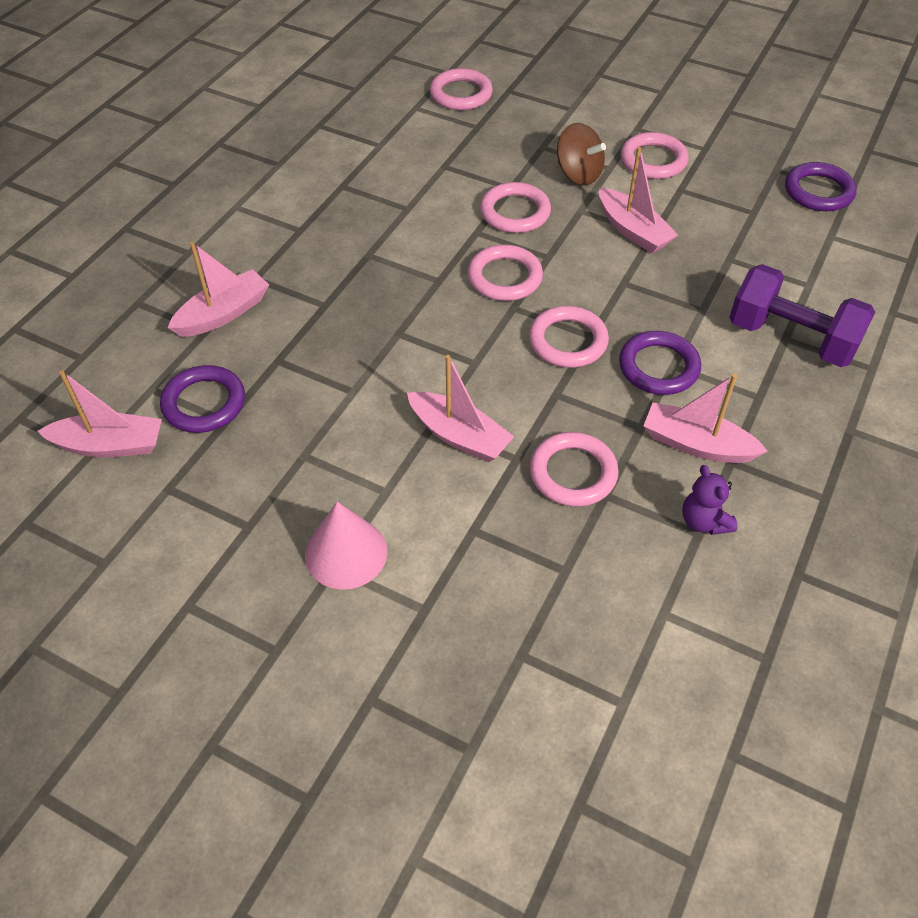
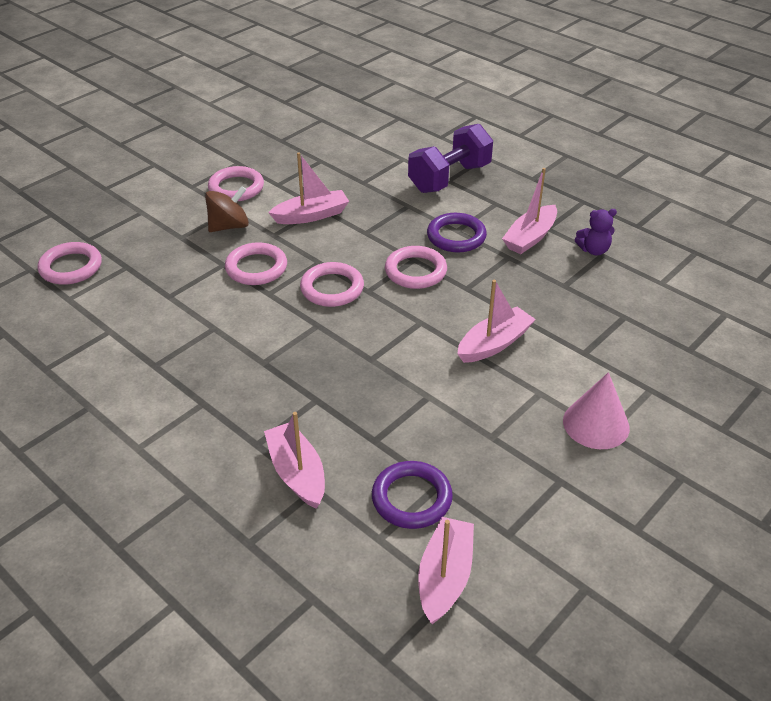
camera: 75 degrees left, 10 degrees down
pink ring [530,432,619,507] -> none
purple ring [785,162,857,211] -> none

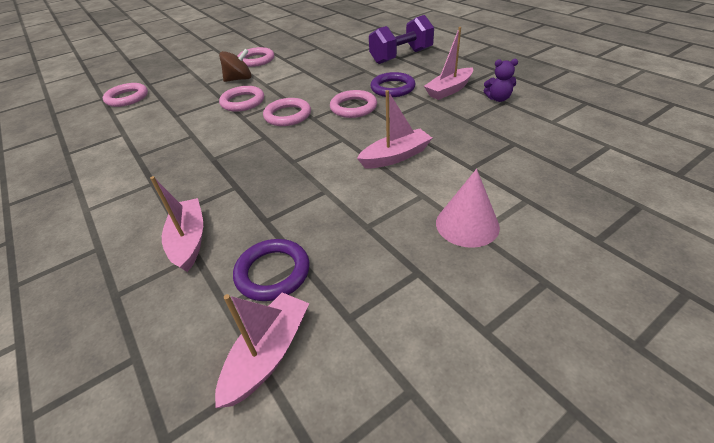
camera: 15 degrees right, 0 degrees up
pink boat [268,152,349,224] -> none

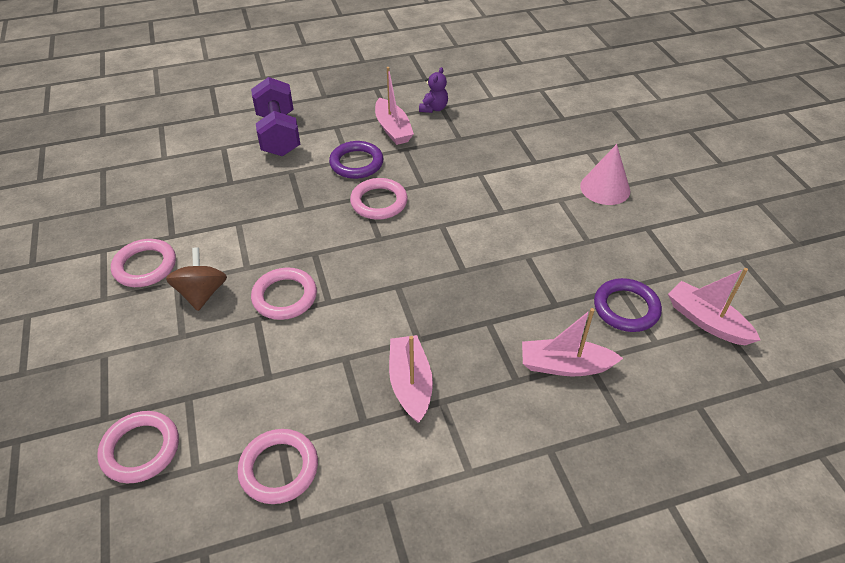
camera: 75 degrees left, 5 degrees up
pink ring [263,98,311,126] -> pink ring moved to [237,429,318,504]
pink boat [357,90,432,168] -> pink boat moved to [389,335,433,423]

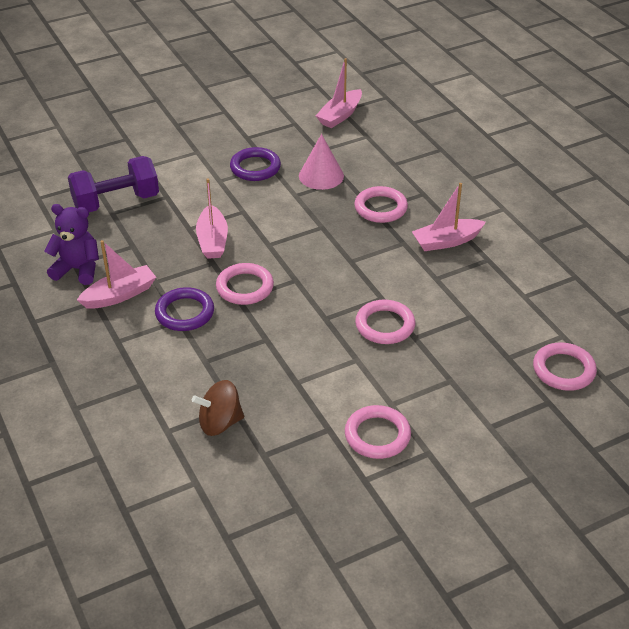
camera: 100 degrees left, 5 degrees down
brown spinning top [166,247,227,311] -> brown spinning top moved to [192,380,244,436]
pink ring [237,429,318,504] -> pink ring moved to [354,186,408,223]
purple dumbbell [251,77,301,156] -> purple dumbbell moved to [68,156,159,212]
purple teddy bear [419,67,448,113] -> purple teddy bear [44,204,99,285], size x1.53
pink boat [522,308,623,376] -> pink boat moved to [196,178,228,259]
pink cone [580,144,630,205] -> pink cone moved to [299,134,344,190]
purple ring [594,278,662,332] -> purple ring moved to [230,147,281,181]

